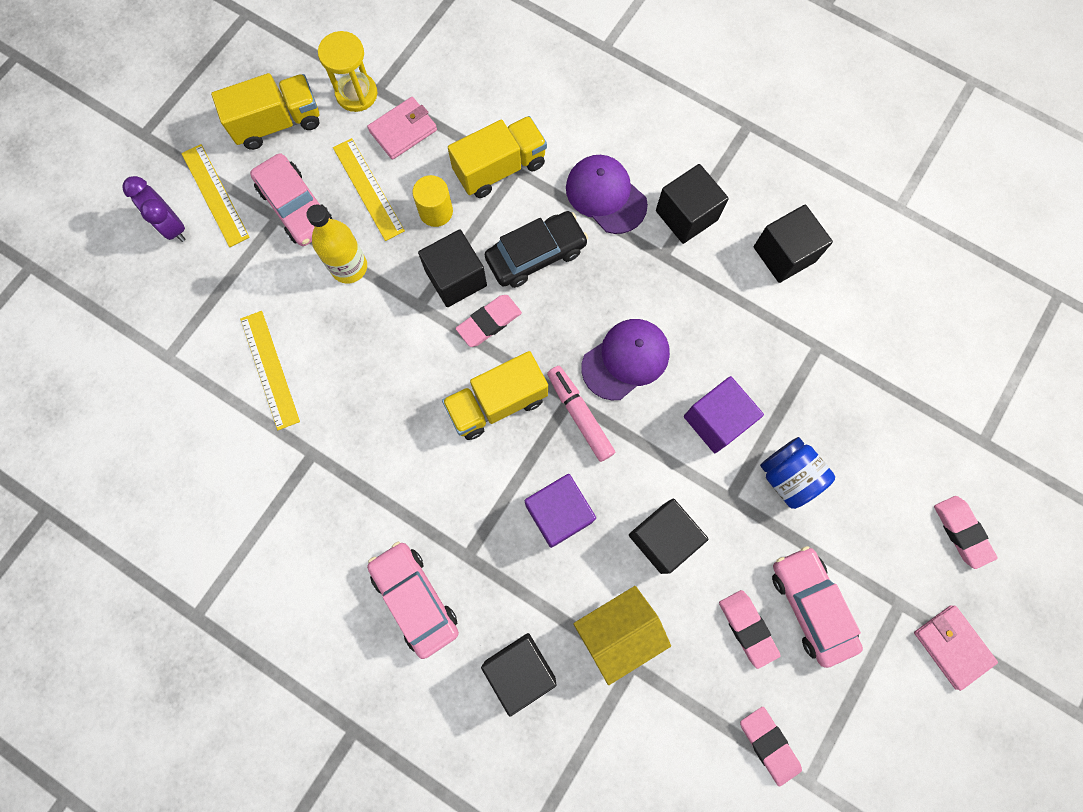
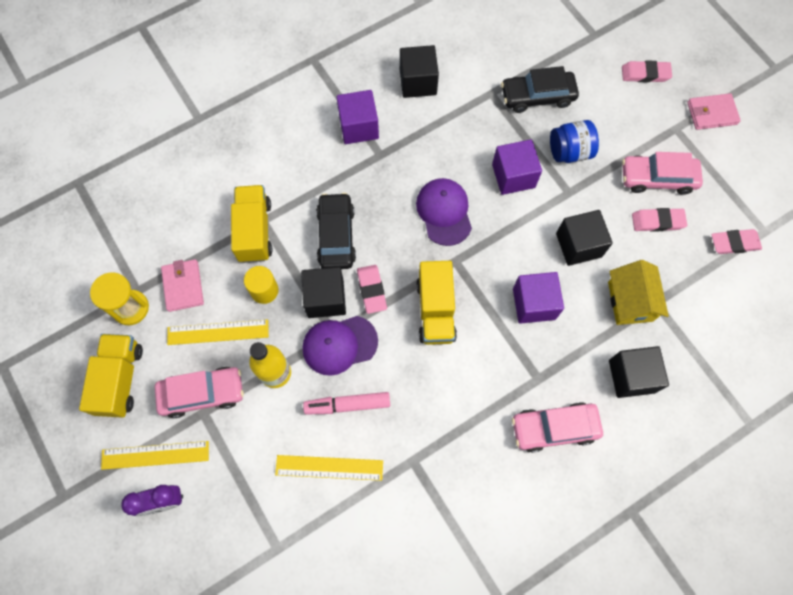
camera: 65 degrees left, 5 degrees down
pink marker [547,366,615,462] -> pink marker moved to [303,392,390,414]
purple cap [566,155,648,234] -> purple cap moved to [302,316,378,376]
black cube [656,164,729,244] -> purple cube [336,90,379,144]
none -> black car [501,66,579,113]

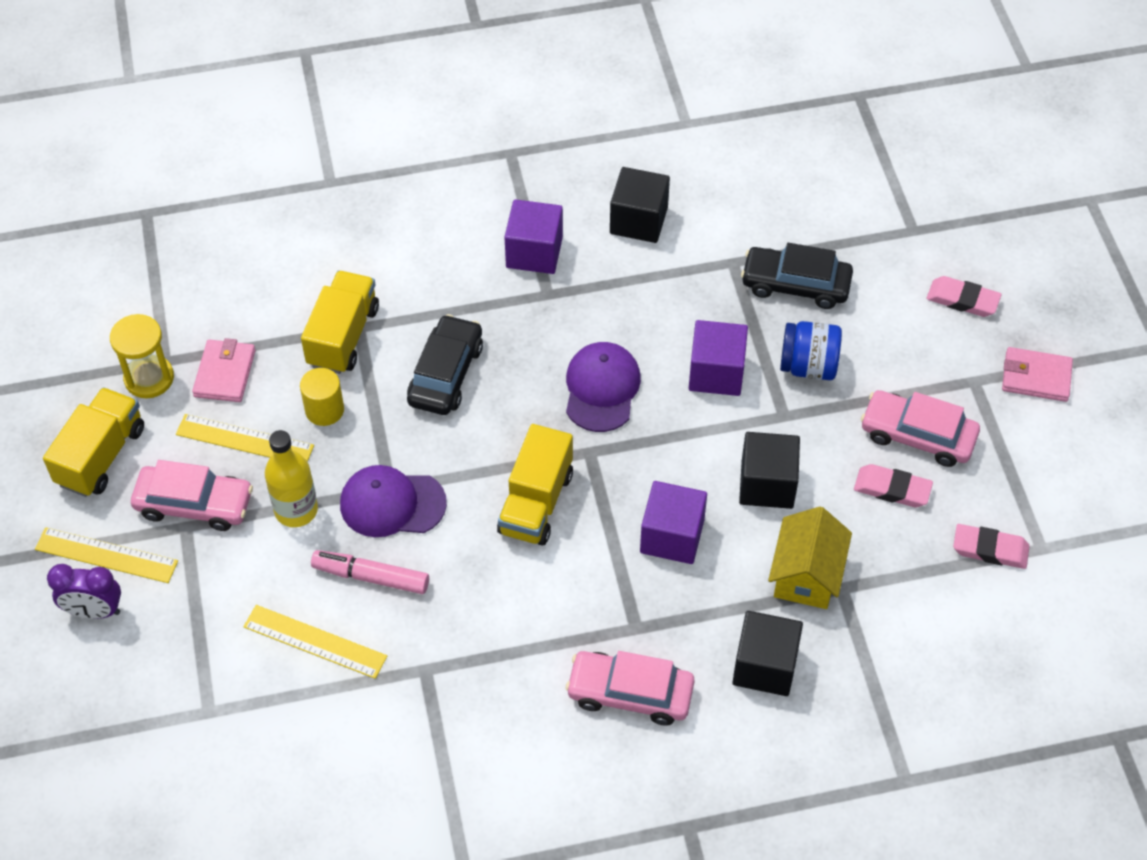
camera: 20 degrees right, 15 degrees down
black cube [301,267,346,318] -> none
pink eraser [357,265,387,314] -> none

